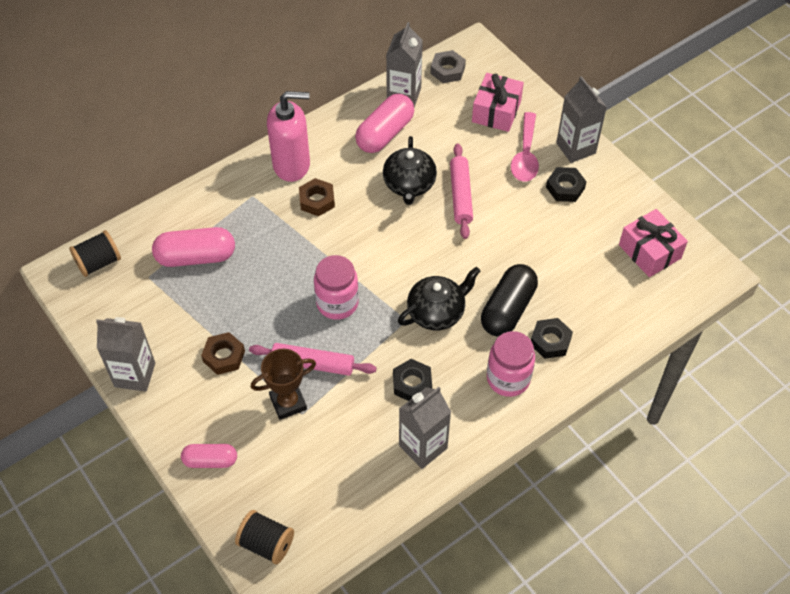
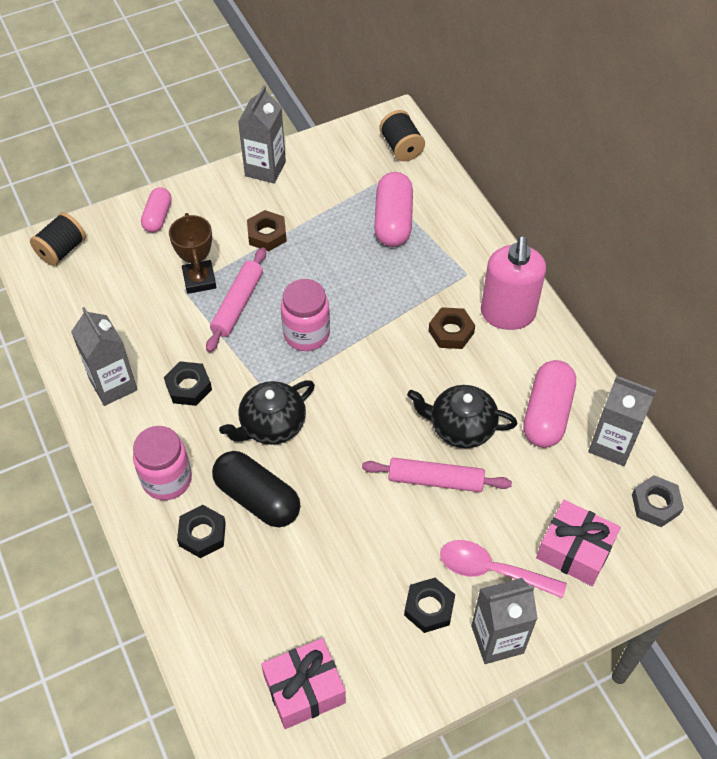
camera: 100 degrees right, 0 degrees up
pink capsule [355,94,414,153] -> pink capsule turned 60 degrees clockwise [523,360,576,448]
black teapot [398,267,480,330] -> black teapot turned 75 degrees clockwise [219,380,315,445]

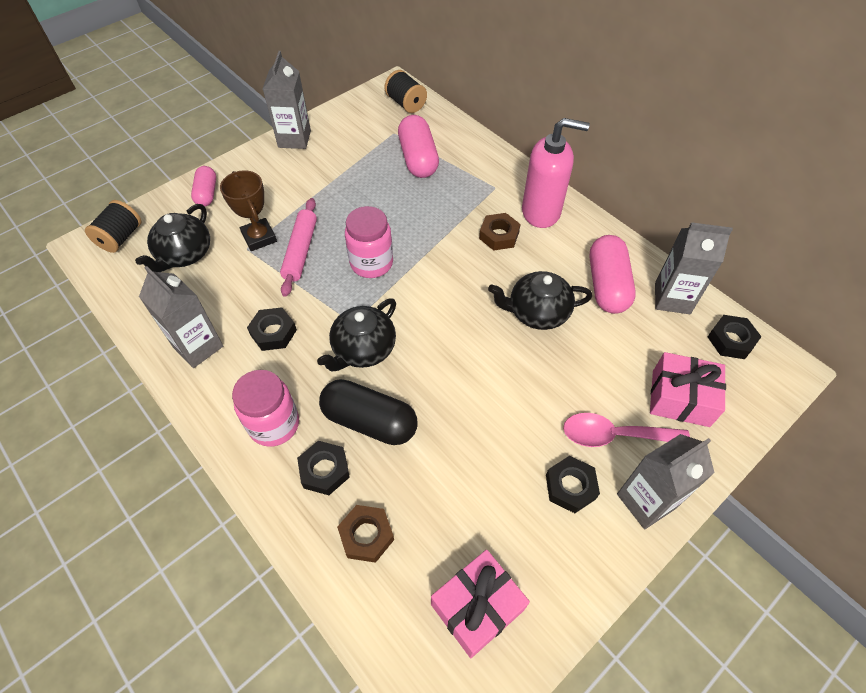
camera: 15 degrees left, 0 degrees up
brown nut [247,210,287,251] -> brown nut moved to [337,505,394,563]
pink rolling pin [362,458,512,492] -> none
pink soap dispenser [481,236,546,330] -> pink soap dispenser turned 75 degrees counterclockwise [522,118,590,228]
grey nut [632,475,684,527] -> black nut [708,315,762,359]
none -> black teapot [135,204,210,272]

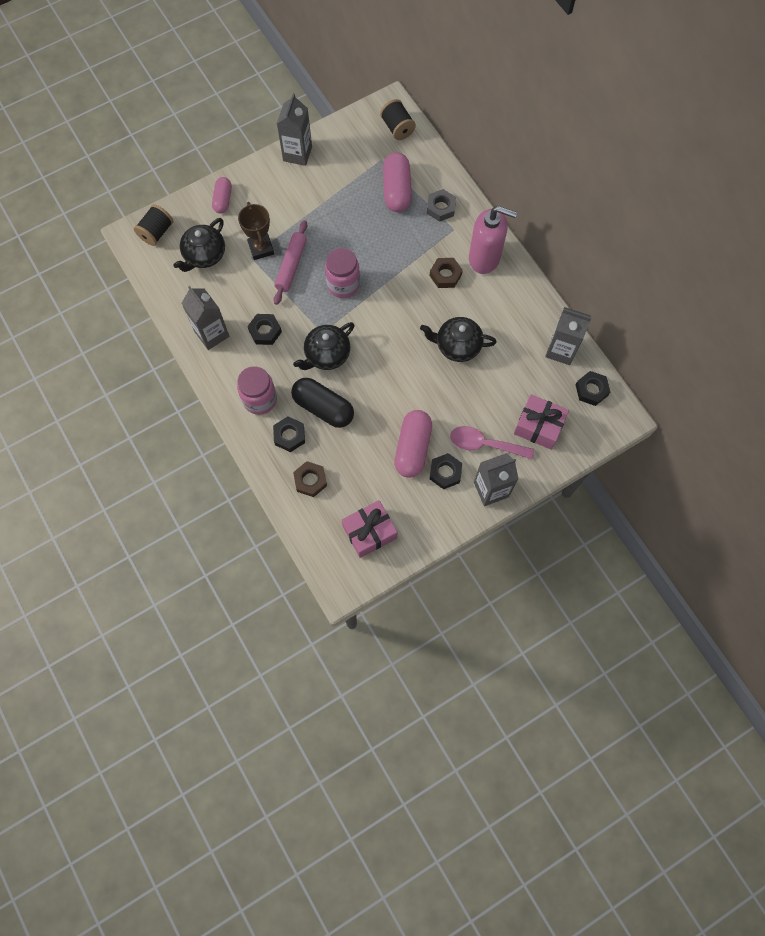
camera: 10 degrees right, 15 degrees up
pink capsule [589,235,636,314] -> pink capsule moved to [394,410,432,478]
none -> grey nut [427,189,456,222]

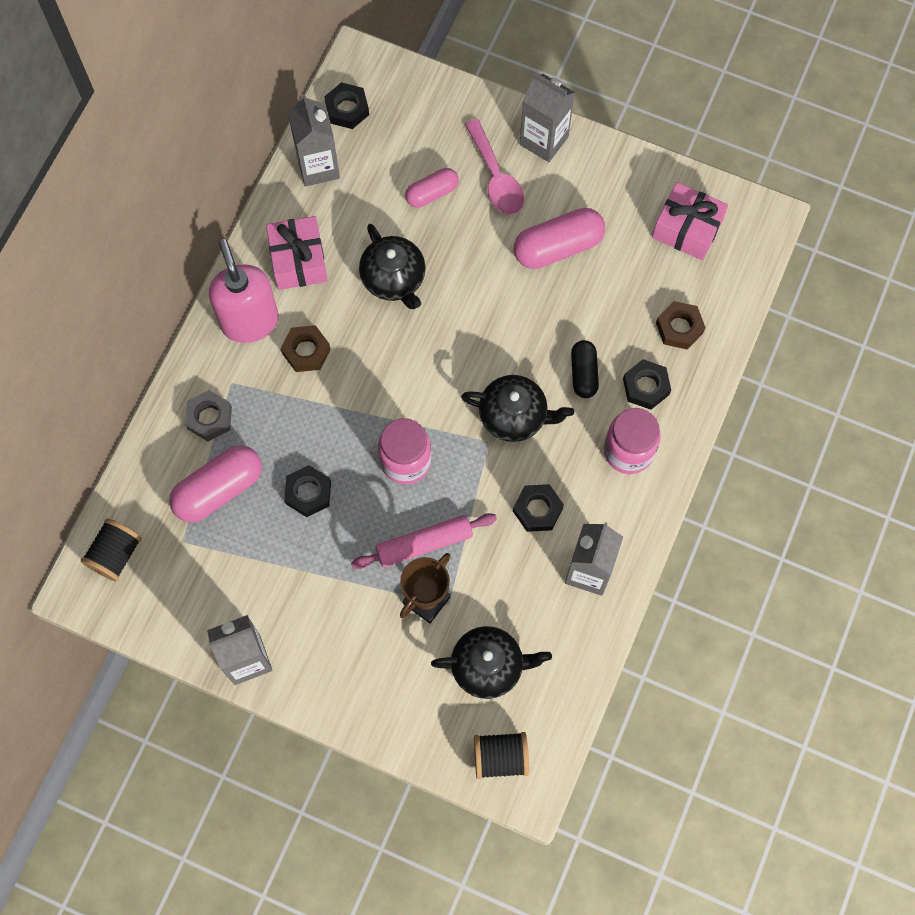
camera: 125 degrees left, 0 degrees up
pink capsule [212,177,232,214] -> pink capsule moved to [405,168,459,208]
black capsule [291,378,354,428] -> black capsule [571,340,599,398], size x0.61
black nut [430,453,462,489] -> black nut moved to [284,465,331,517]
pink gift [514,394,569,450] -> pink gift moved to [266,216,328,290]

